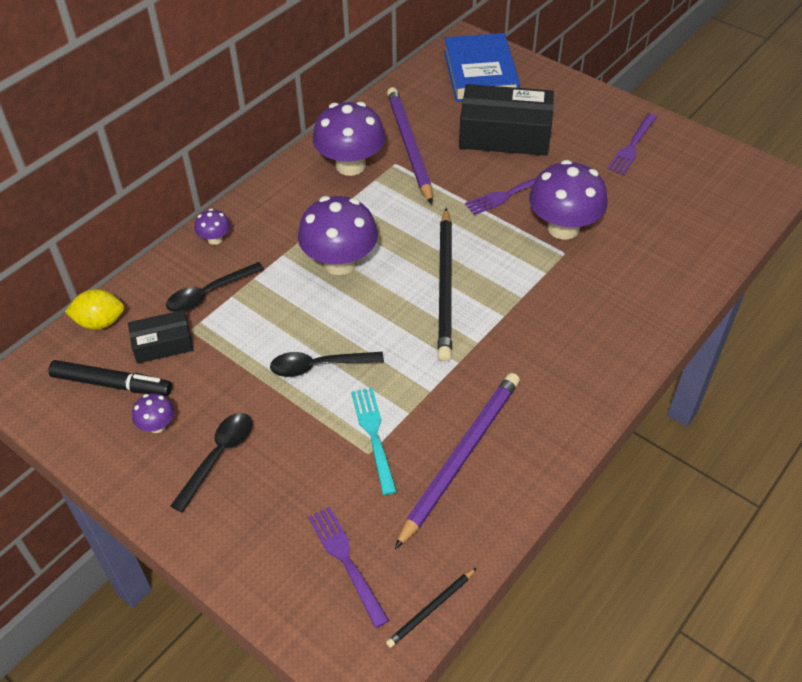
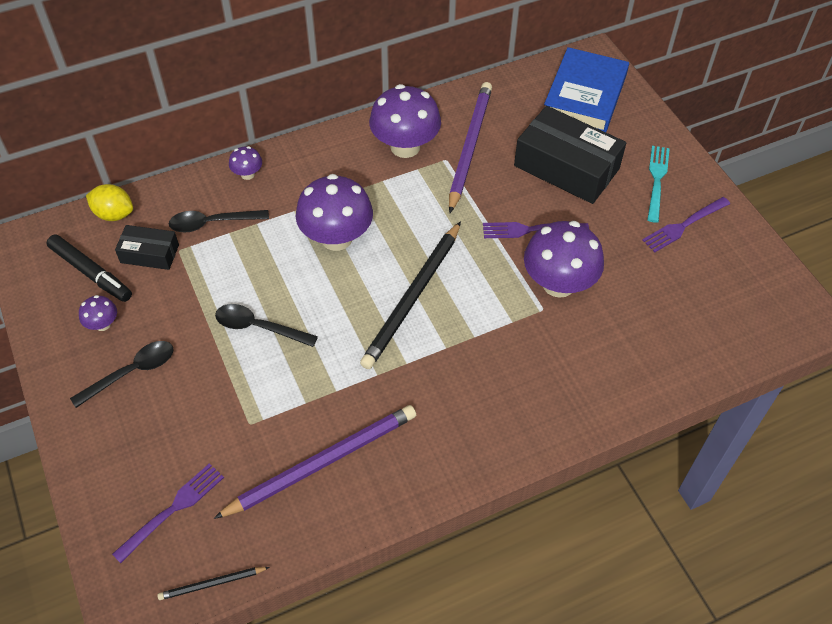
camera: 25 degrees right, 5 degrees up
purple fork [308,506,389,628] -> purple fork turned 45 degrees clockwise [112,463,224,563]
turquoise fork [351,388,397,495] -> turquoise fork moved to [647,146,670,223]

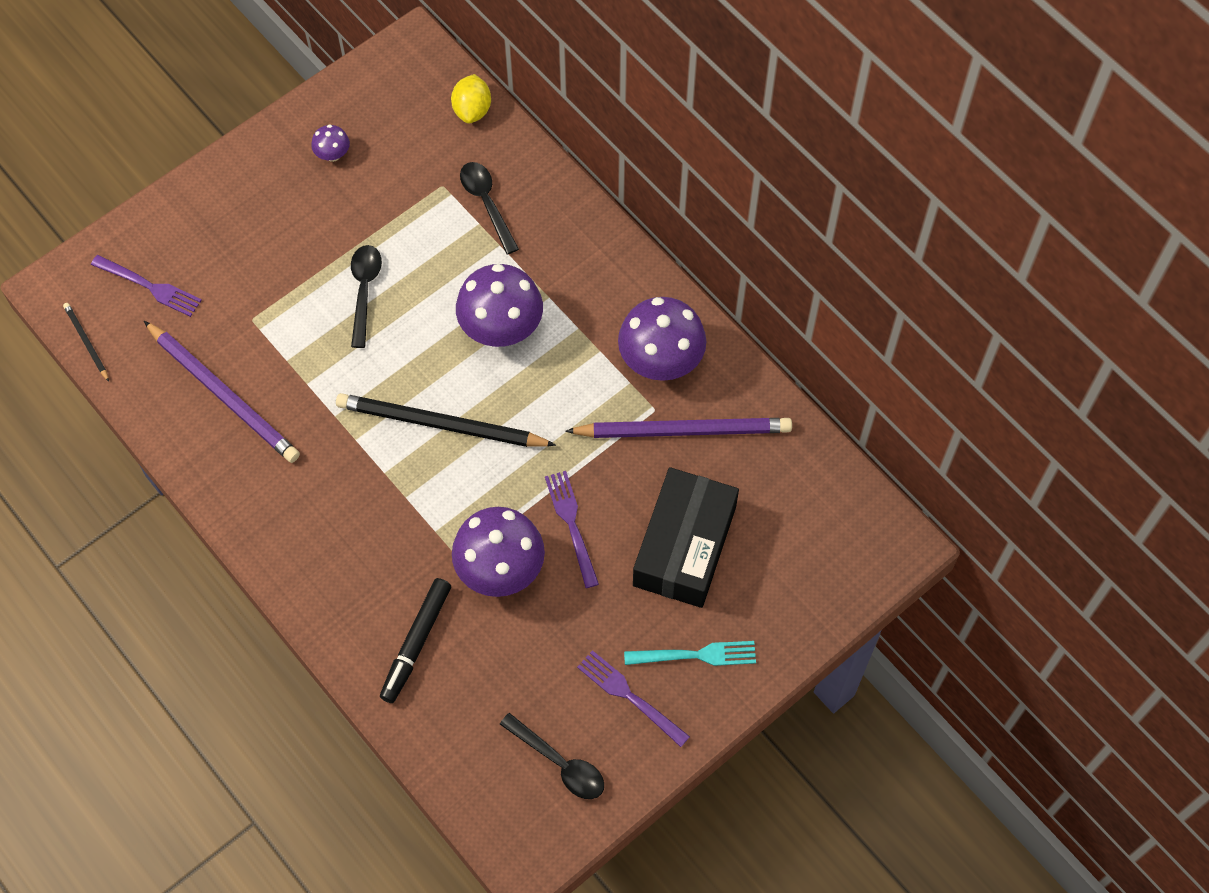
camera: 75 degrees right, 10 degrees up
black marker [47,234,132,302] -> black marker moved to [380,578,451,703]
black spoon [70,341,174,408] -> black spoon moved to [500,713,604,799]
black box [115,225,179,270] -> none
purple mushroom [229,146,262,180] -> none
blue book [544,47,629,132] -> none

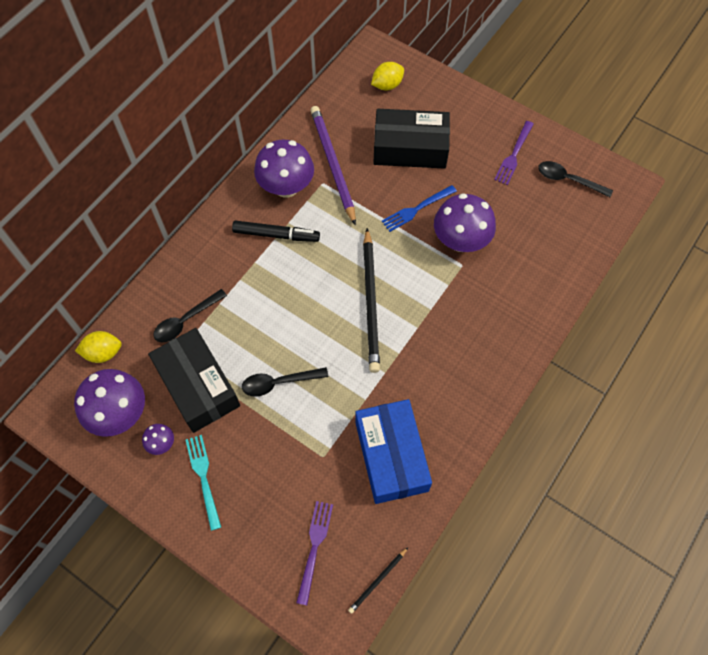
camera: 105 degrees left, 0 degrees up
purple pencil [144,321,300,463] -> blue box [355,399,432,504]
black marker [380,578,451,703] -> black marker moved to [232,221,320,242]
purple mushroom [456,264,543,347] -> purple mushroom moved to [74,369,145,437]
black spoon [500,713,604,799] -> black spoon turned 90 degrees counterclockwise [538,161,613,197]
purple fork [545,471,599,588] -> blue fork [382,185,457,232]
turquoise fork [624,641,756,666] -> turquoise fork moved to [185,435,221,531]
none -> black box [148,328,240,433]
none -> yellow lemon [371,62,404,91]

